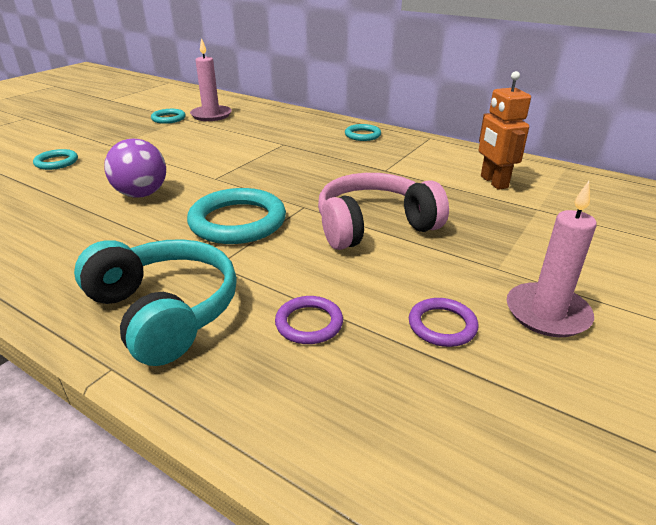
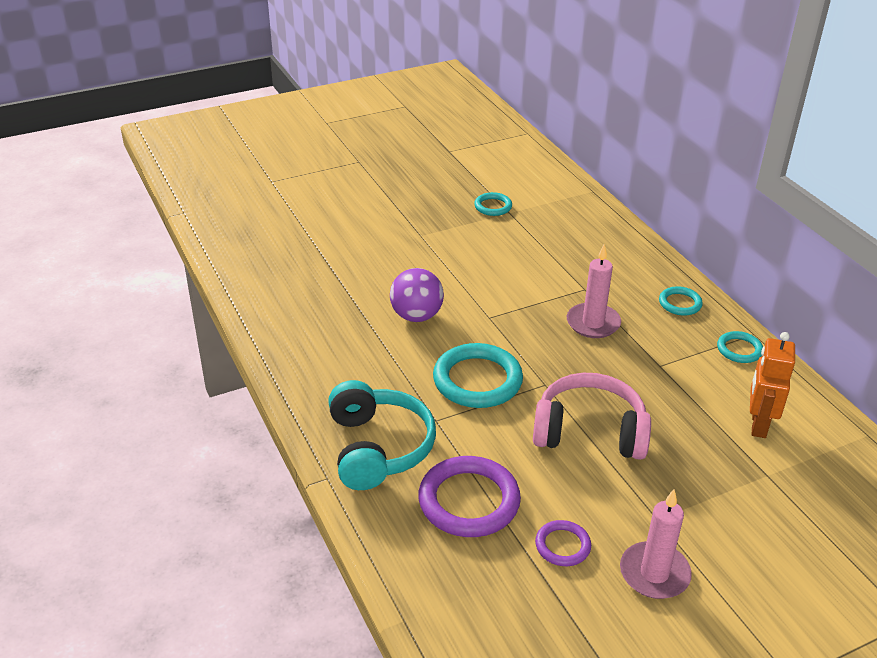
camera: 30 degrees right, 5 degrees up
turquoise ring [33,149,78,170] -> turquoise ring moved to [717,331,763,363]
pink candle [190,38,232,121] -> pink candle moved to [567,244,621,338]
purple ring [275,296,343,344] -> purple ring [418,456,521,537], size x1.90

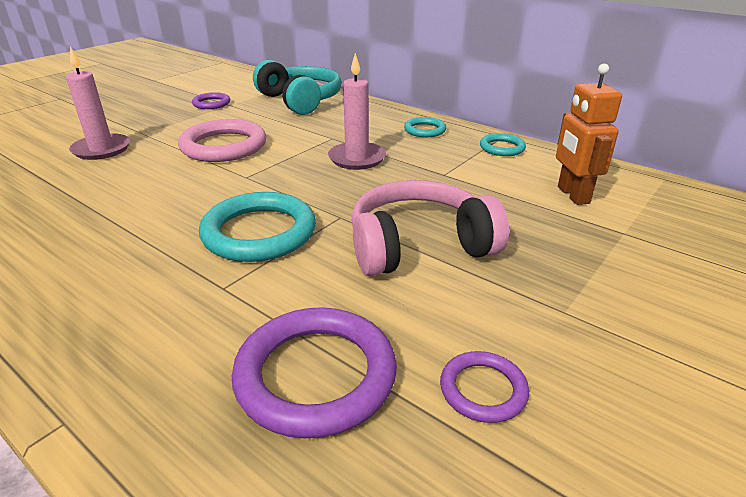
camera: 25 degrees left, 5 degrees down
turquoise headphones [328,380,436,490] -> turquoise headphones moved to [253,60,341,115]
purple ball [390,268,444,322] -> none
turquoise ring [474,192,512,216] -> purple ring [192,92,230,109]
pink candle [620,489,692,599] -> pink candle moved to [66,47,130,160]
none -> pink ring [178,119,266,162]

